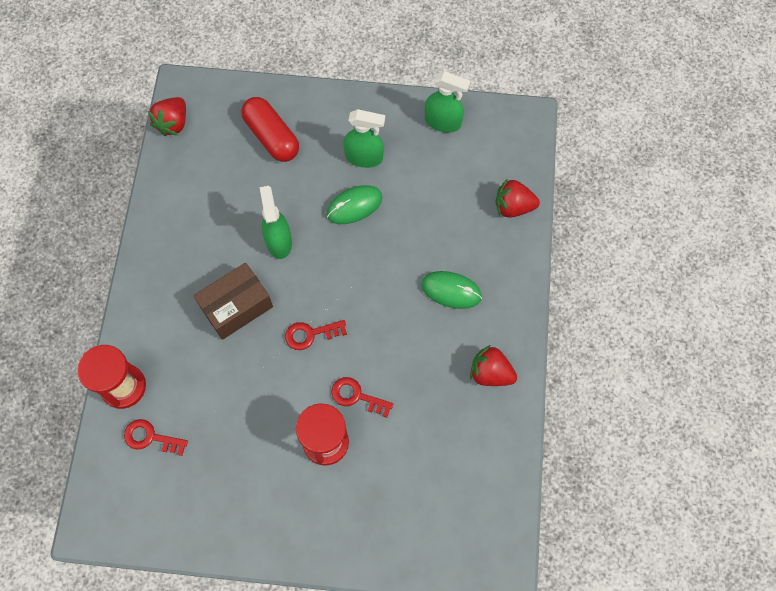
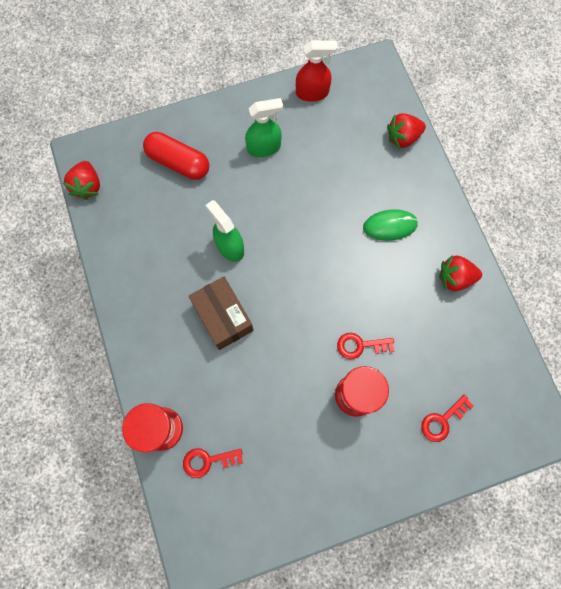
camera: 25 degrees left, 5 degrees up
brown box [193,263,273,340] -> brown box turned 60 degrees counterclockwise [189,276,254,350]
red key [285,320,347,350] -> red key moved to [421,395,474,442]
green mouse [326,185,382,224] -> none
green spray bottle [425,71,470,133] -> red spray bottle [296,40,337,102]

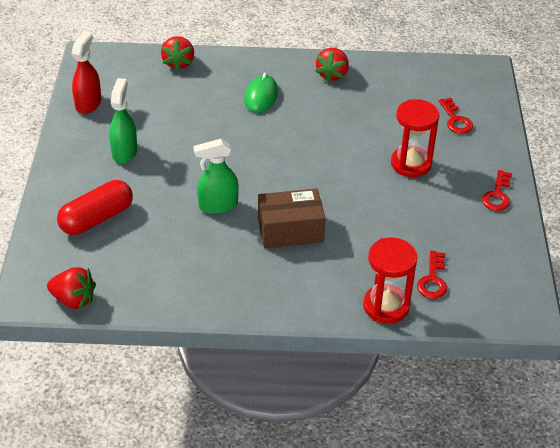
camera: 70 degrees left, 30 degrees down
red key [337,333,394,359] -> red key moved to [482,170,512,211]

